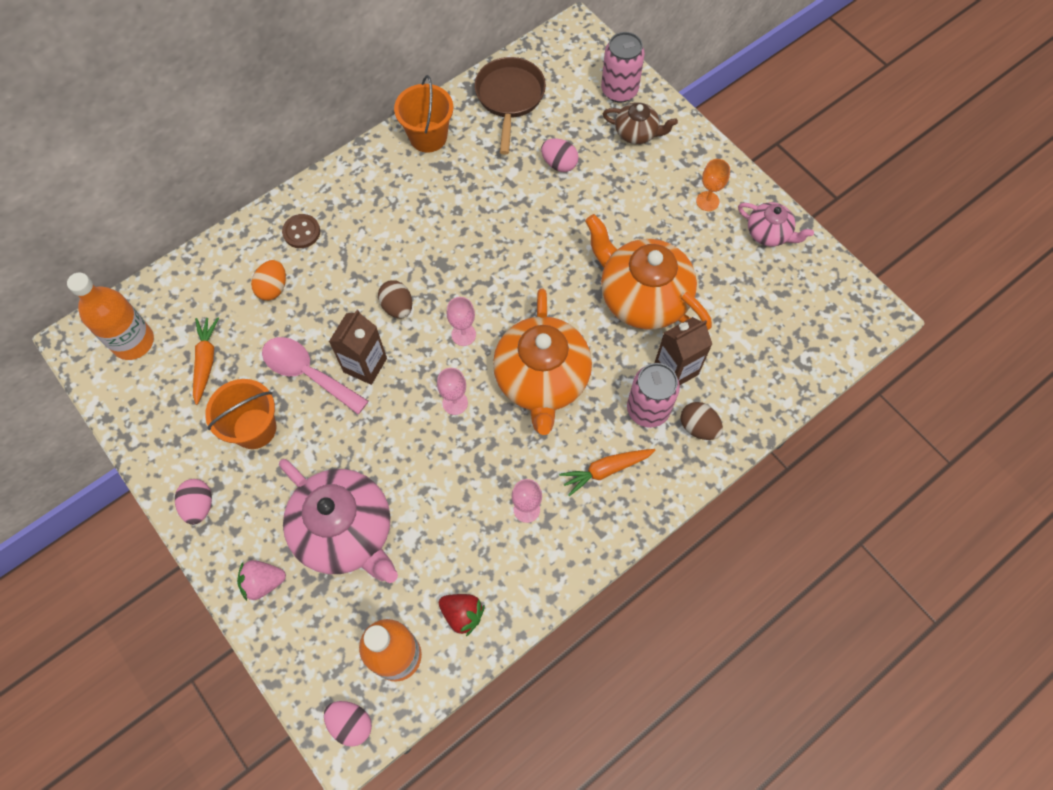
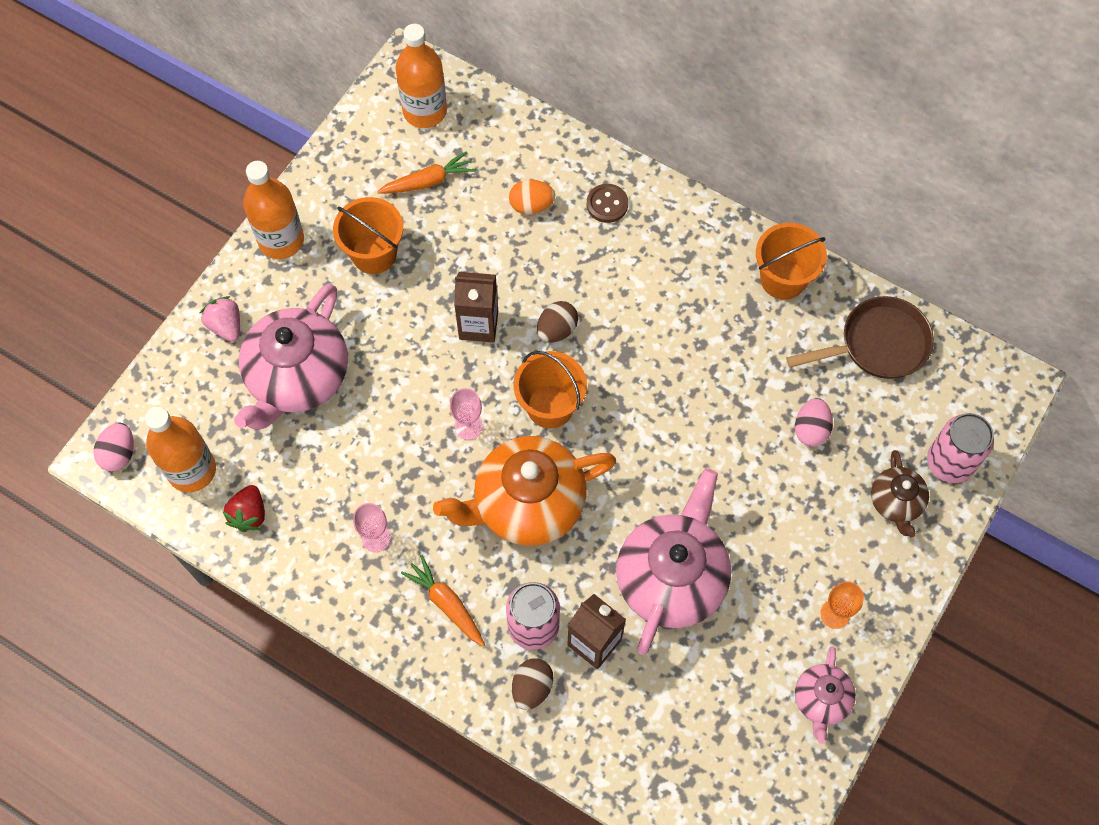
camera: 70 degrees right, 0 degrees up
pink egg [175,479,212,525] -> orange bottle [243,161,304,259]
pink spoon [262,337,368,414] -> none
pink goblet [447,297,476,346] -> orange bucket [513,351,587,428]
orange teapot [585,214,712,330] -> pink teapot [616,468,731,655]

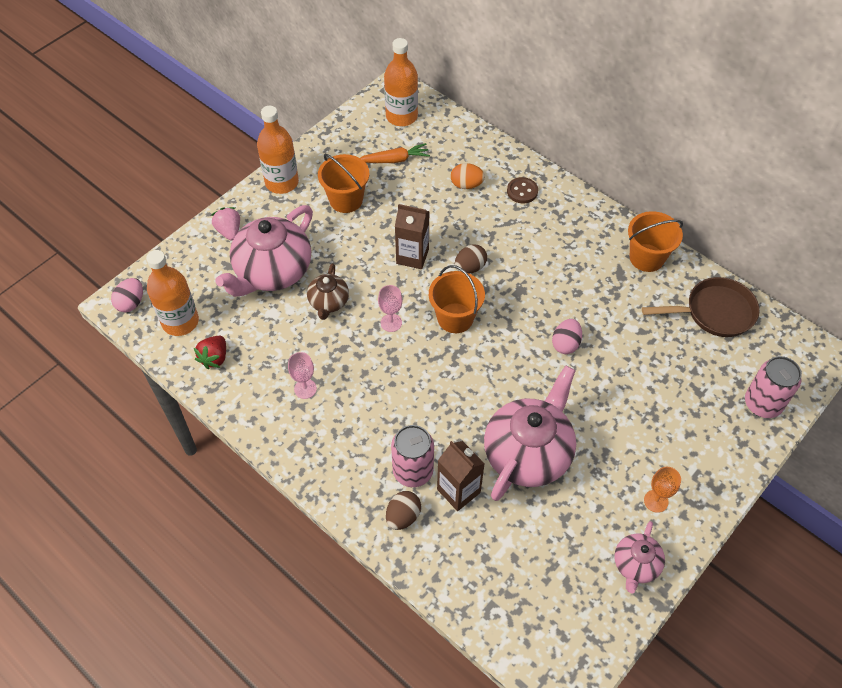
camera: 10 degrees right, 10 degrees down
orange carrot [401,555,485,646] -> none
orange teapot [433,436,616,546] -> none
pink egg [795,398,833,447] -> pink egg moved to [552,319,582,354]
brown teapot [871,450,929,537] -> brown teapot moved to [307,263,349,320]

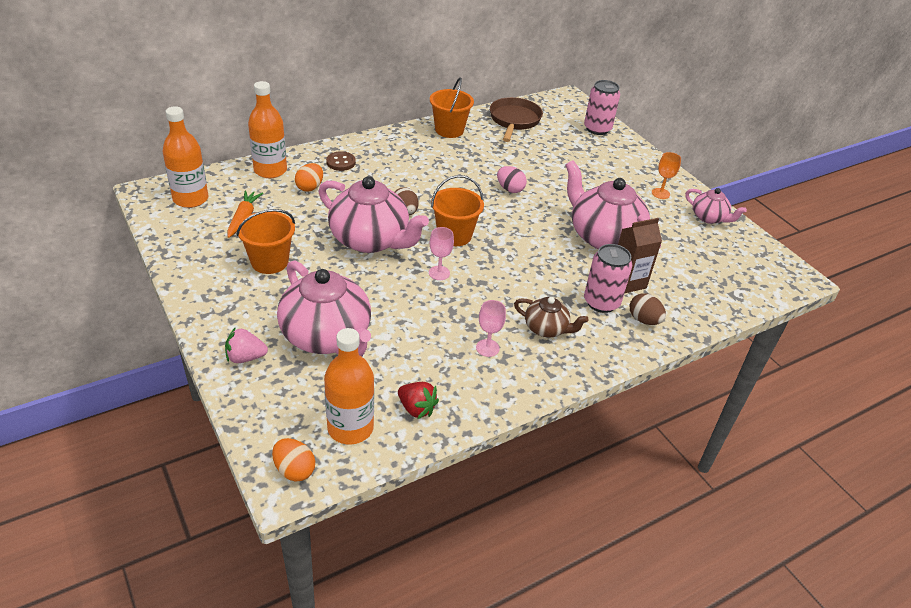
camera: 75 degrees left, 15 degrees down
pink egg [111,278,143,312] -> orange egg [272,438,315,482]
orange bottle [257,106,299,194] -> orange bottle moved to [248,81,287,178]
brown teapot [307,263,349,320] -> brown teapot moved to [514,297,589,337]
brown carton [395,204,430,269] -> pink teapot [318,176,429,253]

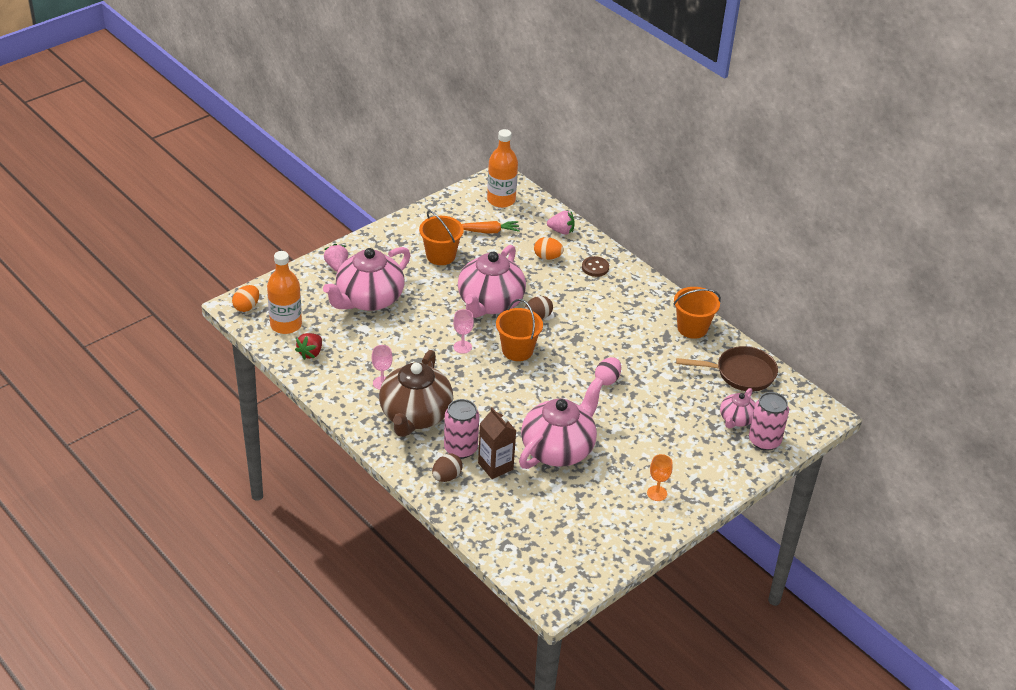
camera: 80 degrees right, 0 degrees up
orange bottle [248,81,287,178] -> pink strawberry [547,211,575,235]
brown teapot [514,297,589,337] -> brown teapot [379,350,453,437], size x1.95
pink teapot [685,188,747,224] -> pink teapot moved to [720,388,755,429]

